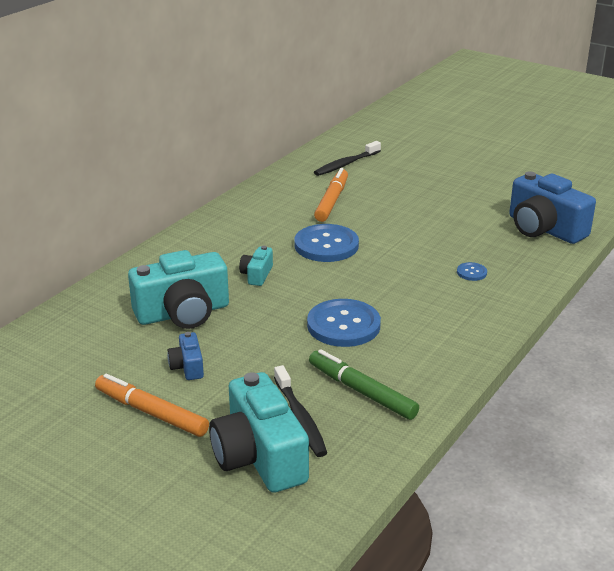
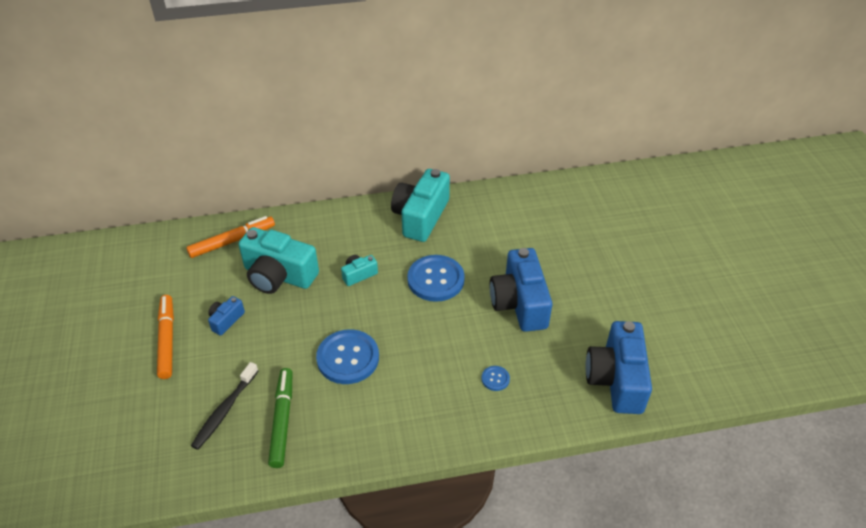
camera: 45 degrees right, 15 degrees up
turquoise camera [209,372,309,493] -> turquoise camera moved to [391,169,450,242]
black toothbrush [314,141,381,176] -> none
orange marker [314,168,348,222] -> orange marker moved to [186,216,275,258]
none -> blue camera [490,248,552,332]

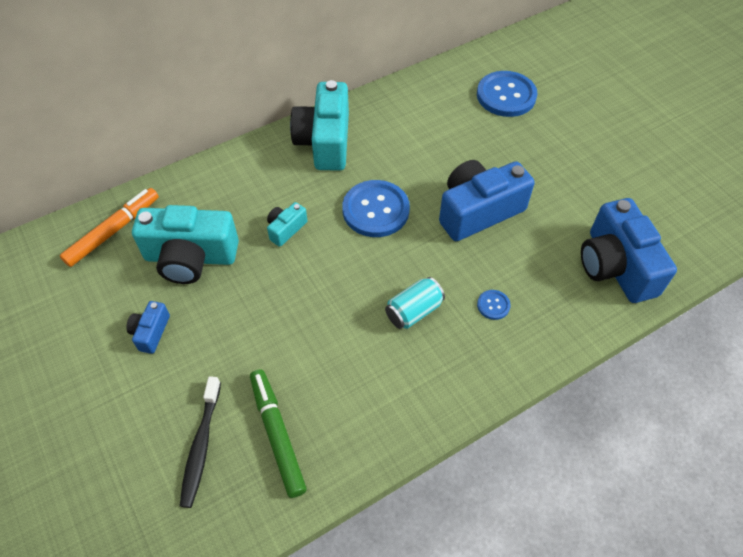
camera: 20 degrees left, 10 degrees up
orange marker [157,295,174,379] -> none
blue button [316,330,379,384] -> blue button moved to [477,71,537,117]
blue camera [490,248,552,332] -> blue camera turned 90 degrees clockwise [439,160,535,241]
none -> turquoise can [385,277,445,329]

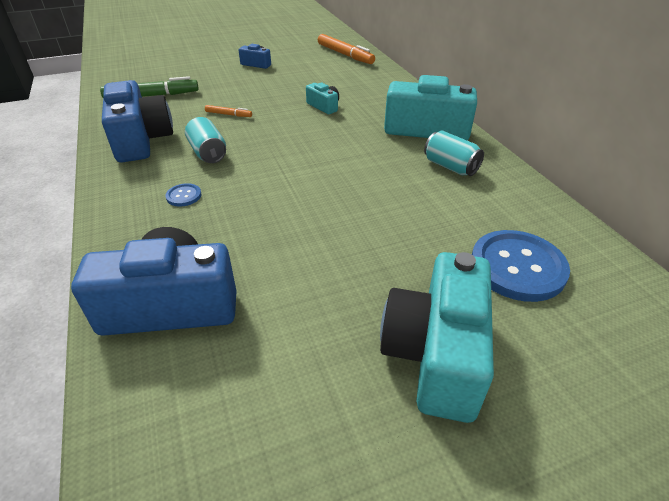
camera: 100 degrees right, 15 degrees down
turquoise camera [132,205,239,284] -> turquoise camera moved to [380,252,494,423]
black toothbrush [180,376,221,508] -> none
blue button [342,180,410,237] -> none
blue camera [439,160,535,241] -> blue camera moved to [102,80,173,163]
none -> orange marker [205,105,252,117]
none -> turquoise can [424,131,484,176]

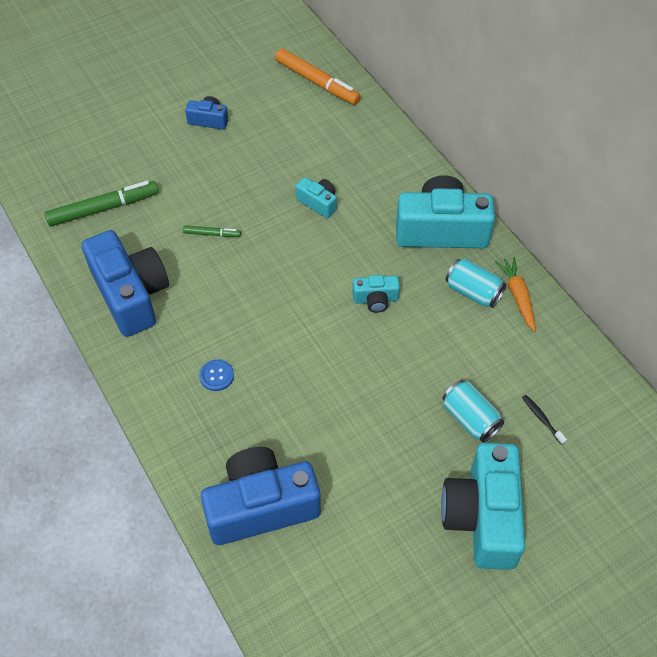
camera: 10 degrees left, 15 degrees up
turquoise can [185,117,226,163] -> turquoise can moved to [442,380,504,442]
orange marker [205,105,252,117] -> green marker [183,225,241,237]
blue button [472,230,570,302] -> black toothbrush [522,395,567,445]
none -> turquoise camera [353,275,400,313]
none -> orange carrot [495,257,536,332]

